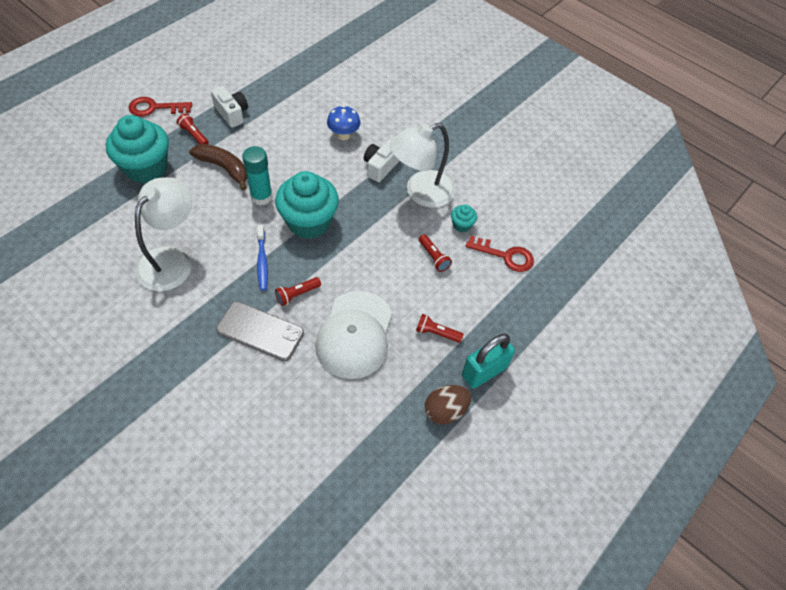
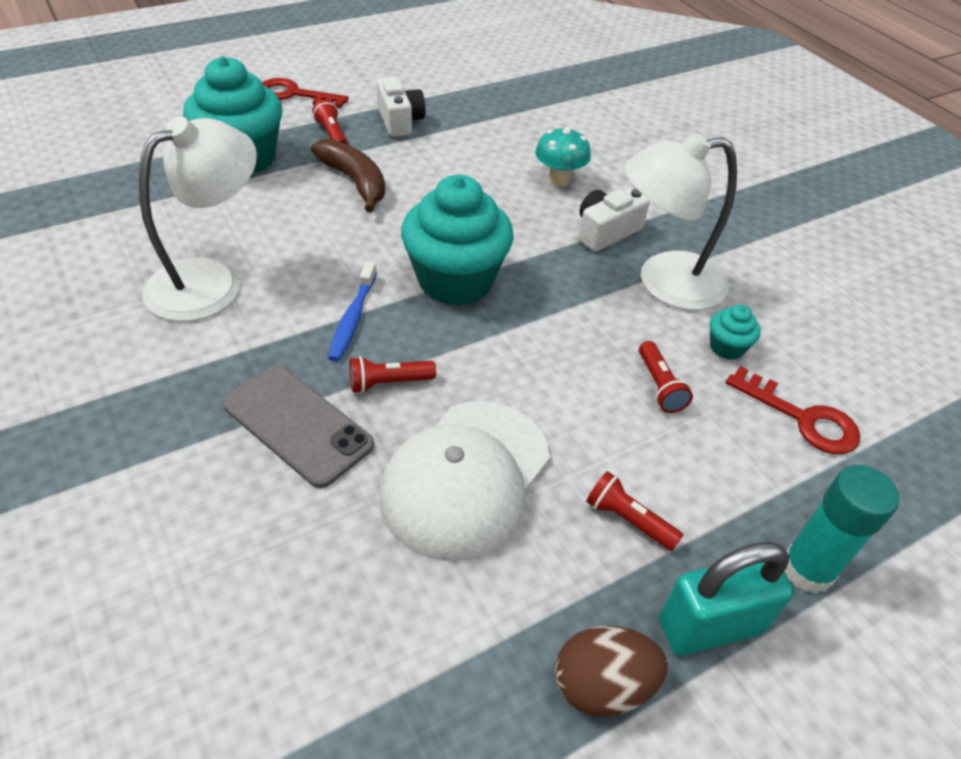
camera: 20 degrees right, 10 degrees down
turquoise glue stick [242,146,273,205] -> turquoise glue stick moved to [784,465,899,593]
blue mushroom [327,105,360,140] -> turquoise mushroom [535,127,591,186]

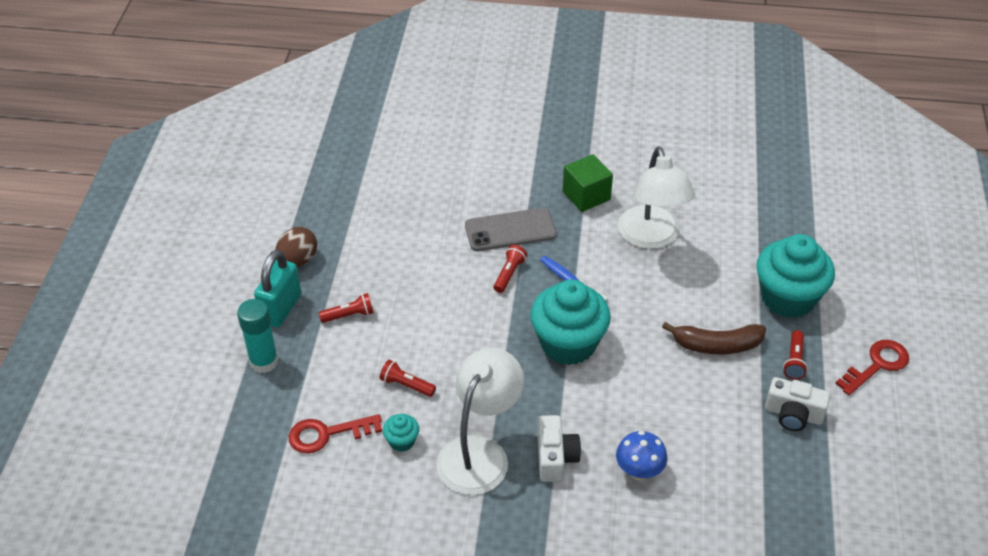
camera: 130 degrees right, 0 degrees up
red flashlight [312,99,347,144] -> red flashlight turned 90 degrees clockwise [783,330,808,380]
white cap [379,401,550,561] -> none
turquoise mushroom [535,127,591,186] -> blue mushroom [616,431,668,481]
none -> green cube [563,154,613,212]

